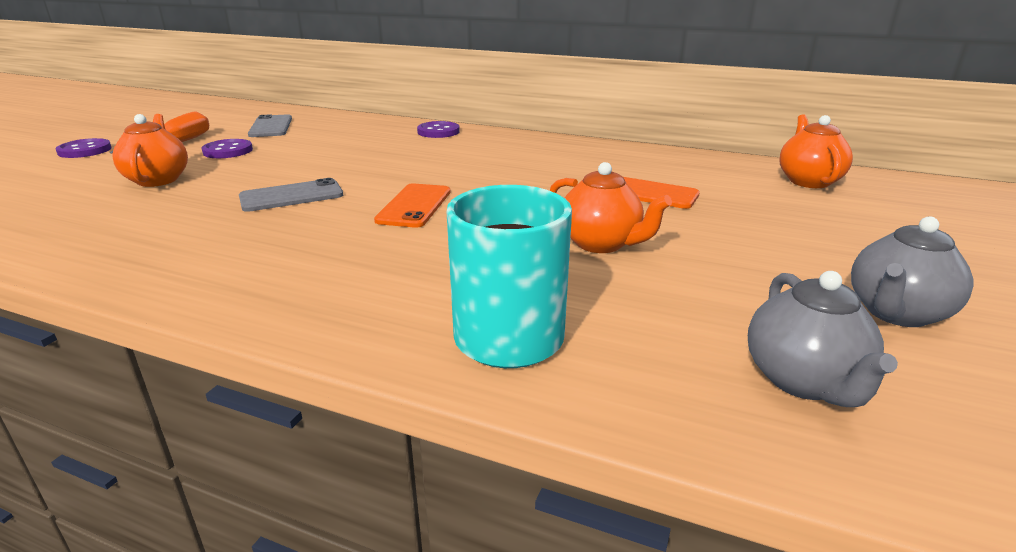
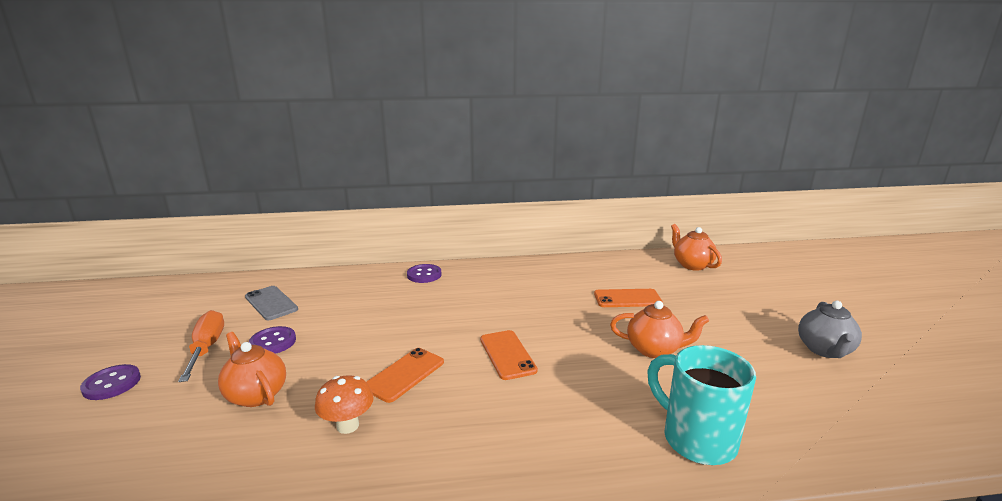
camera: 30 degrees left, 5 degrees down
grey phone [239,178,343,212] -> orange phone [367,348,444,403]
grey teapot [748,271,898,407] -> none
none -> orange mushroom [315,375,374,434]

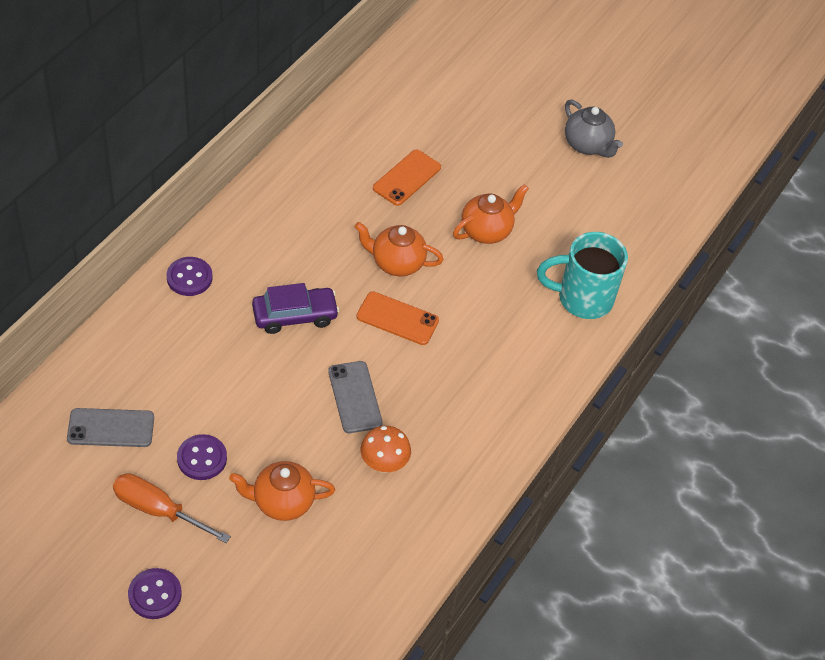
camera: 55 degrees left, 30 degrees up
orange phone [367,348,444,403] -> grey phone [328,361,383,433]
orange teapot [671,224,722,271] -> orange teapot moved to [354,222,444,276]
none -> purple car [252,283,339,334]

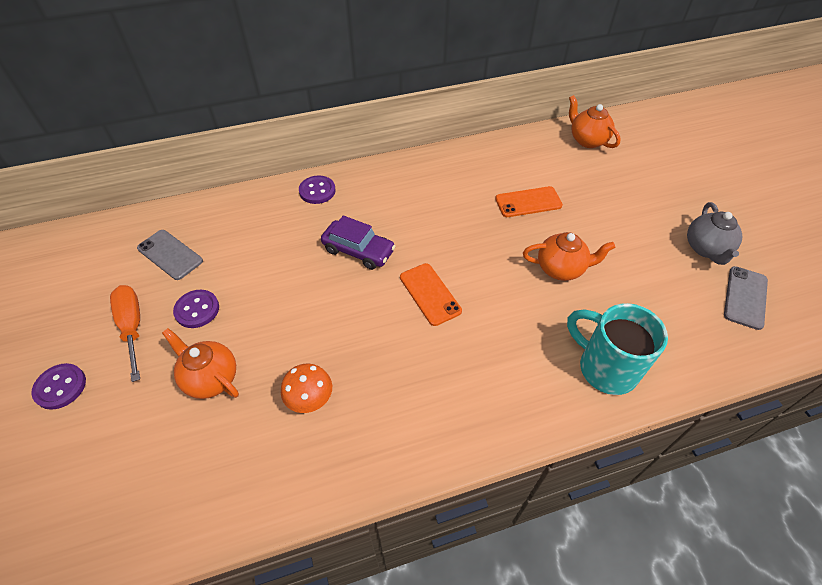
camera: 45 degrees right, 0 degrees up
grey phone [328,361,383,433] -> grey phone moved to [724,266,768,330]
orange teapot [354,222,444,276] -> orange teapot moved to [569,95,621,148]

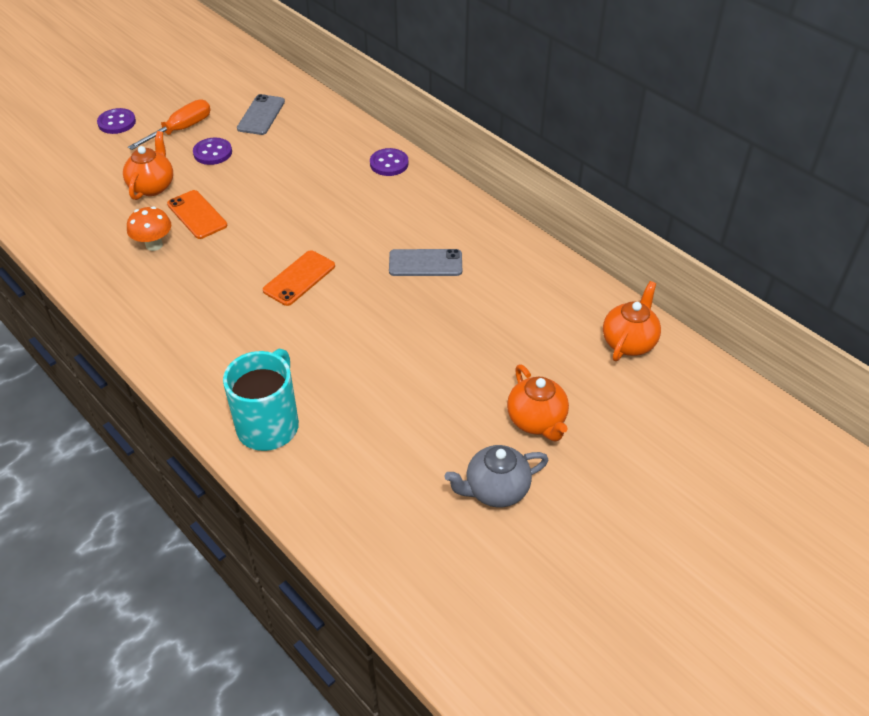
camera: 65 degrees right, 5 degrees down
purple car [321,215,396,270] -> none
orange phone [495,186,563,217] -> orange phone moved to [167,190,227,239]
orange teapot [523,232,615,281] -> orange teapot moved to [507,364,569,442]
grey phone [724,266,768,330] -> grey phone moved to [389,249,462,276]

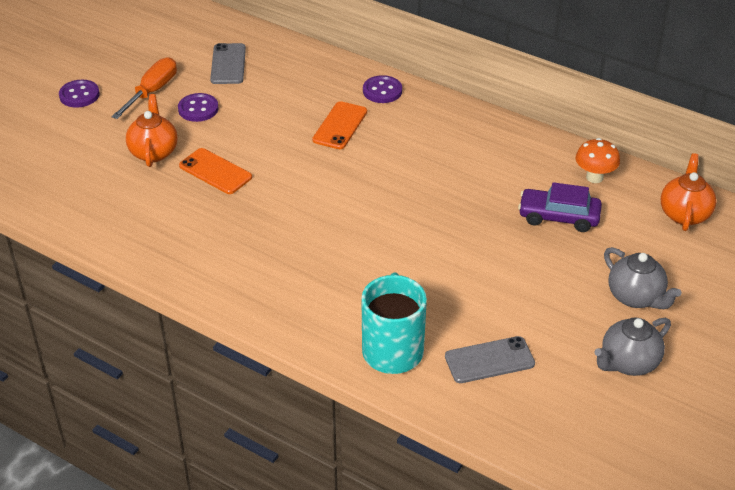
camera: 15 degrees left, 5 degrees down
orange mushroom [127,207,171,251] -> orange mushroom moved to [576,138,620,183]
orange phone [263,250,335,306] -> orange phone moved to [312,101,367,149]
grey phone [389,249,462,276] -> grey phone moved to [445,336,535,383]
orange teapot [507,364,569,442] -> grey teapot [604,247,682,309]
none -> purple car [518,182,602,232]

